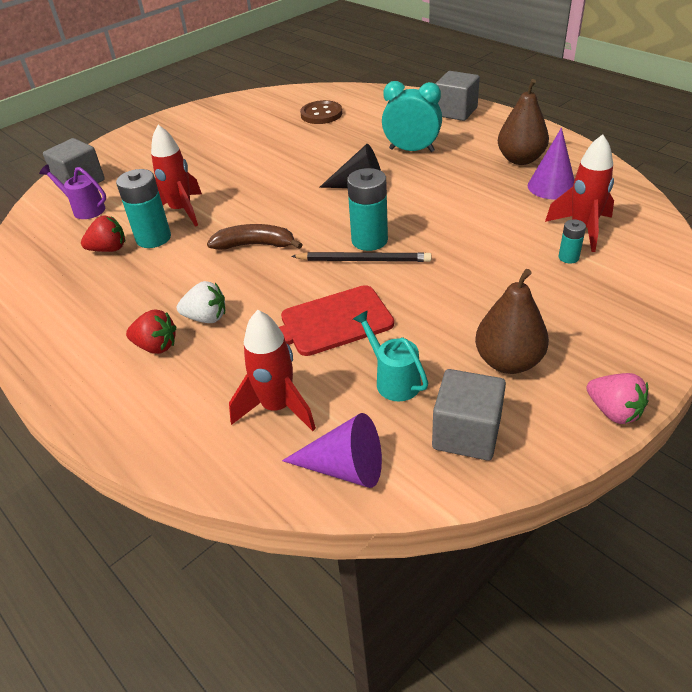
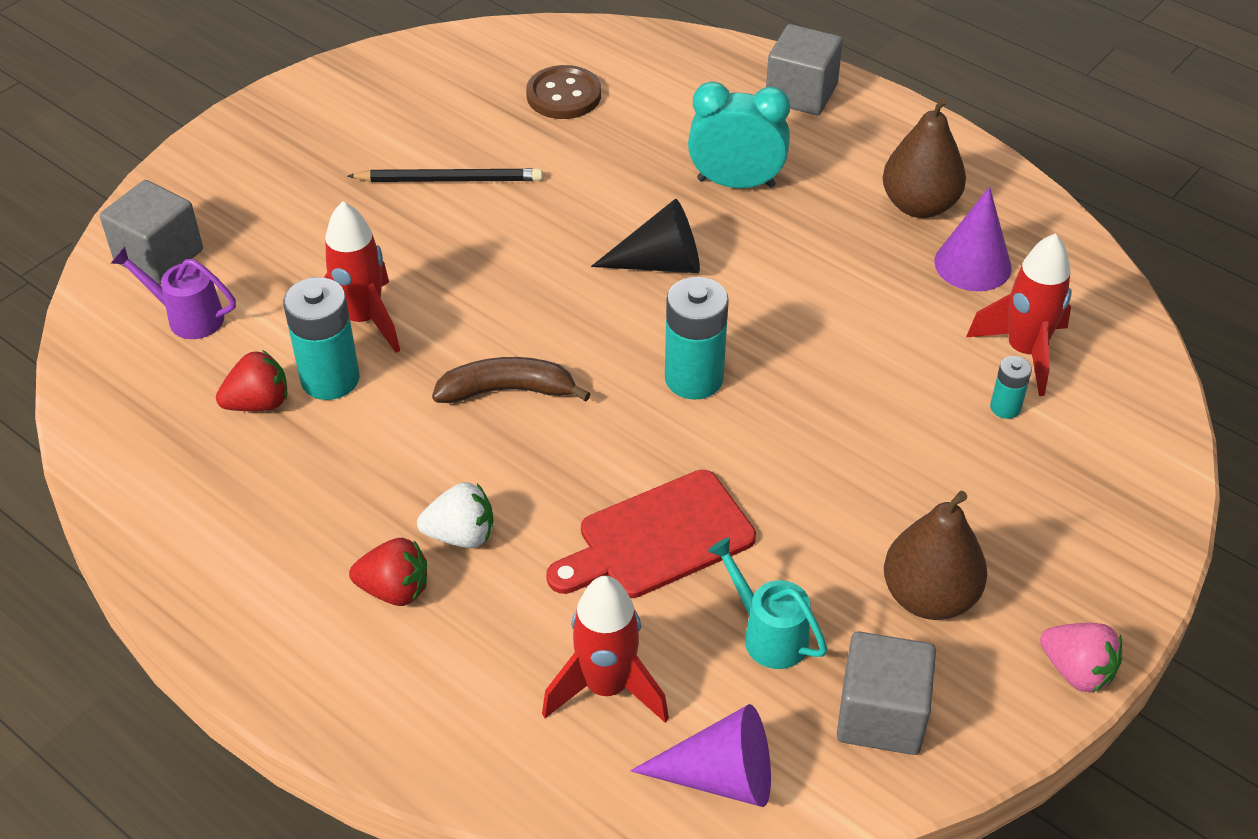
camera: 10 degrees left, 5 degrees up
black pencil [291,252,432,262] -> black pencil moved to [347,168,543,182]

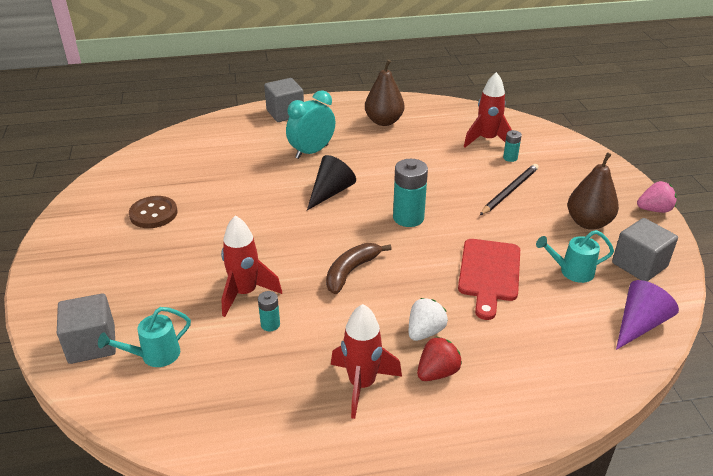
camera: 50 degrees left, 10 degrees down
purple watering can [111,247,236,339] -> turquoise watering can [98,307,191,367]
red strawberry [216,350,287,411] -> none
turquoise battery [283,277,360,400] -> turquoise battery [258,291,280,331], size x0.52
black pencil [347,168,543,182] -> black pencil moved to [479,164,539,216]
brown button [526,65,601,119] -> brown button moved to [129,196,177,228]
red rocket [542,576,669,723] -> red rocket moved to [331,304,402,419]
purple cone [934,187,1011,291] -> none

